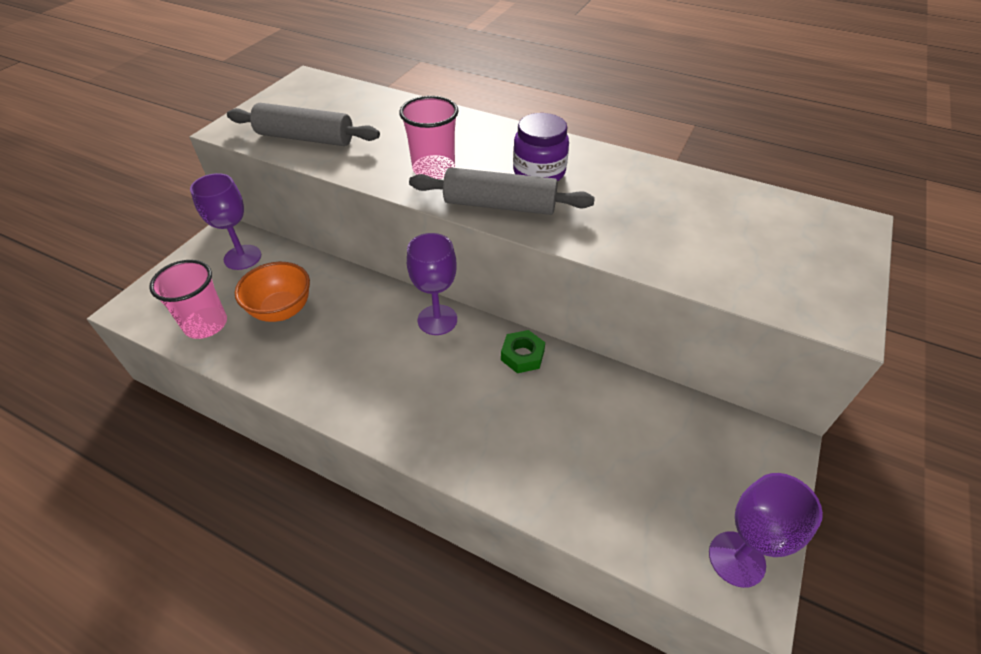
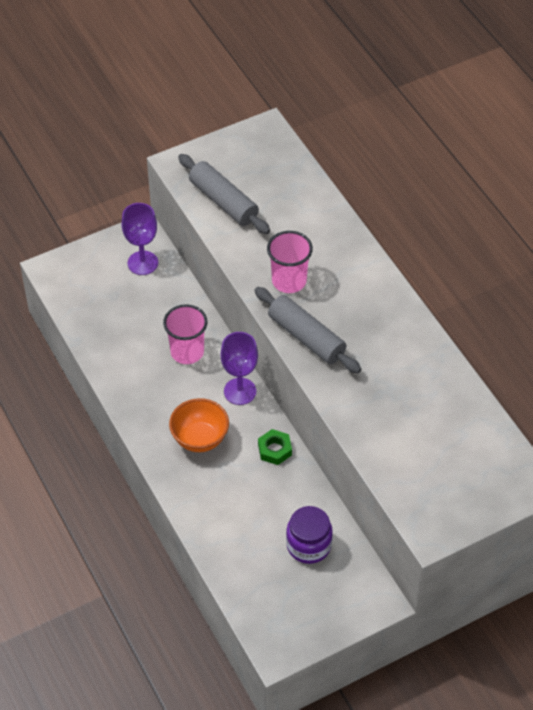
camera: 35 degrees right, 5 degrees up
pink cup [149,260,227,339] -> pink cup moved to [163,304,208,364]
orange bowl [235,262,310,322] -> orange bowl moved to [169,398,229,452]
purple jar [513,113,569,181] -> purple jar moved to [286,506,333,564]
purple goblet [709,473,823,588] -> none

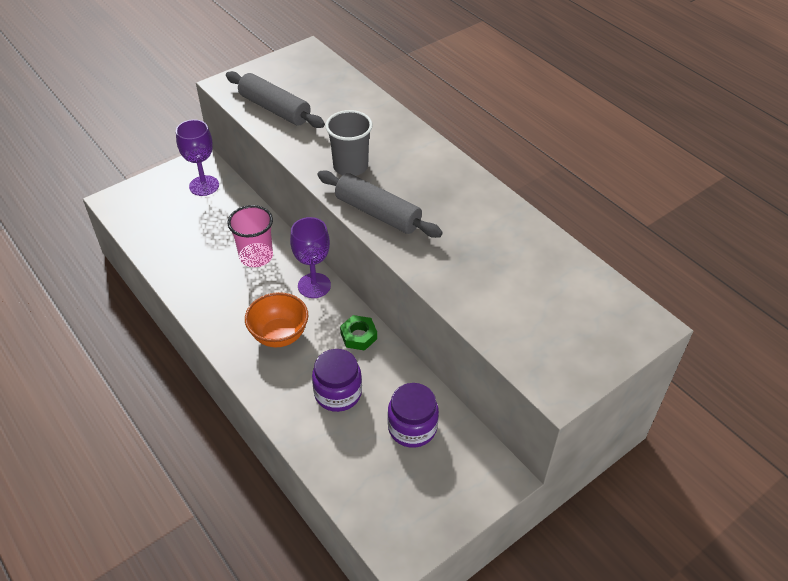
camera: 10 degrees left, 5 degrees down
pink cup [267,231,313,293] -> grey cup [325,110,373,176]
none -> purple jar [312,349,362,412]

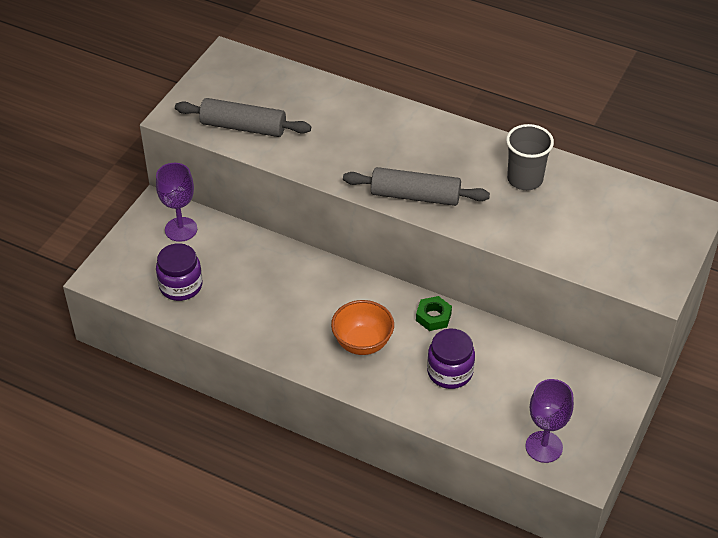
camera: 25 degrees left, 0 degrees up
pink cup [227,205,273,267] -> none
purple goblet [290,217,331,298] -> purple goblet moved to [526,379,574,463]
grey cup [325,110,373,176] -> grey cup moved to [506,124,554,190]
purple jar [388,383,439,448] -> purple jar moved to [156,243,203,301]

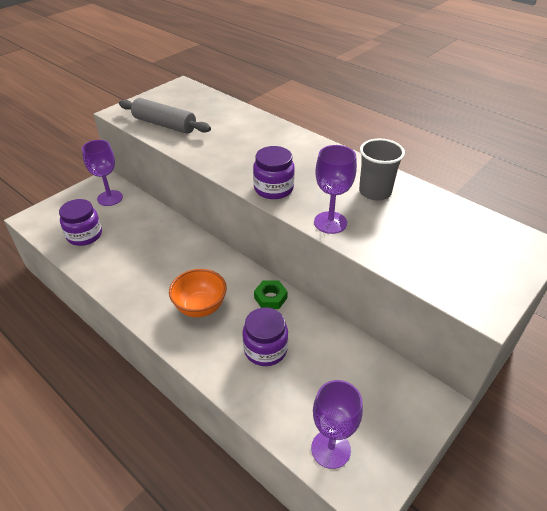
camera: 15 degrees right, 5 degrees down
grey rolling pin [343,167,490,206] -> purple jar [253,146,295,199]
none -> purple goblet [314,145,357,234]

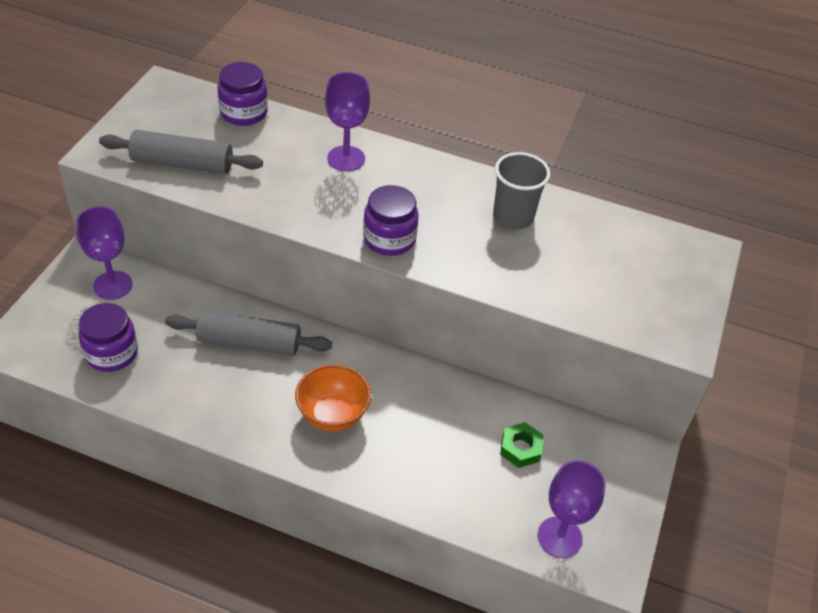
camera: 25 degrees left, 5 degrees up
purple jar [243,307,288,366] -> purple jar moved to [217,62,268,126]
green nut [254,281,288,309] -> green nut moved to [500,422,544,468]
purple goblet [314,145,357,234] -> purple goblet moved to [325,72,370,171]
none -> grey rolling pin [165,310,332,356]

